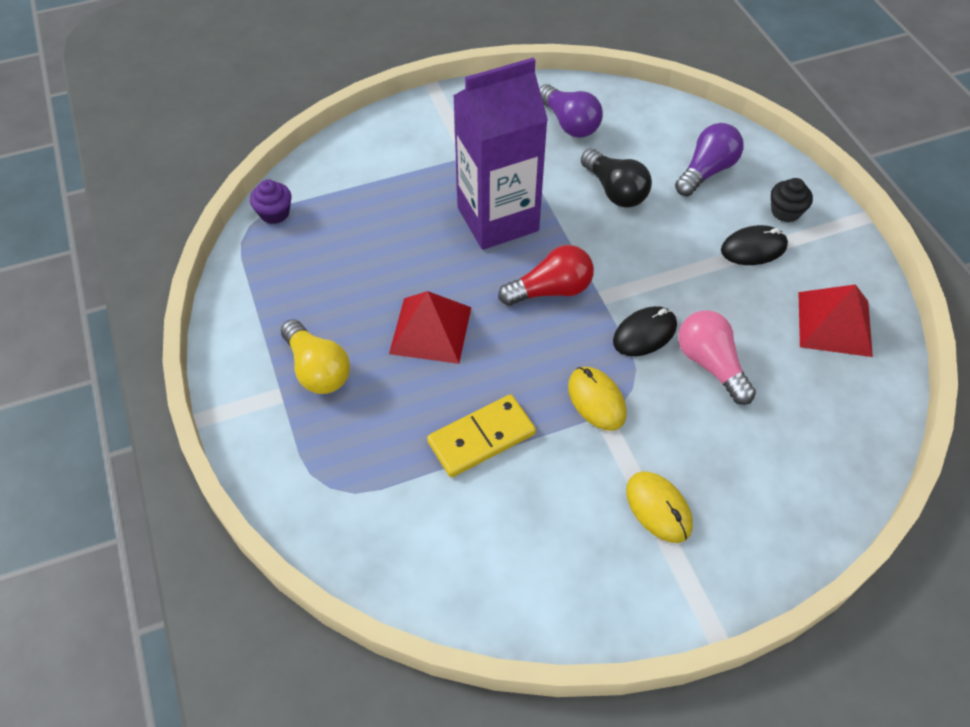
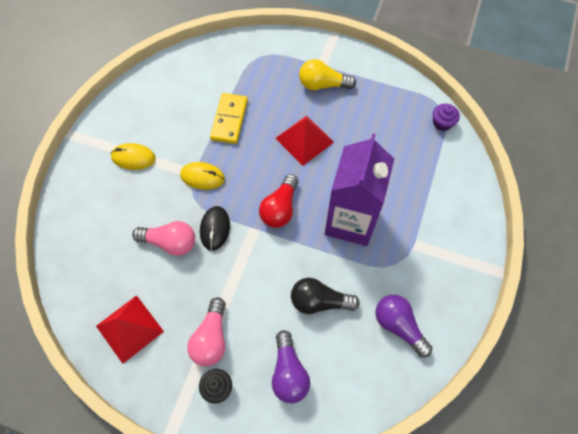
camera: 130 degrees right, 10 degrees up
purple light bulb [539,84,603,138] -> purple light bulb turned 45 degrees clockwise [375,295,432,357]
black mouse [721,225,788,265] -> pink light bulb [187,297,226,366]

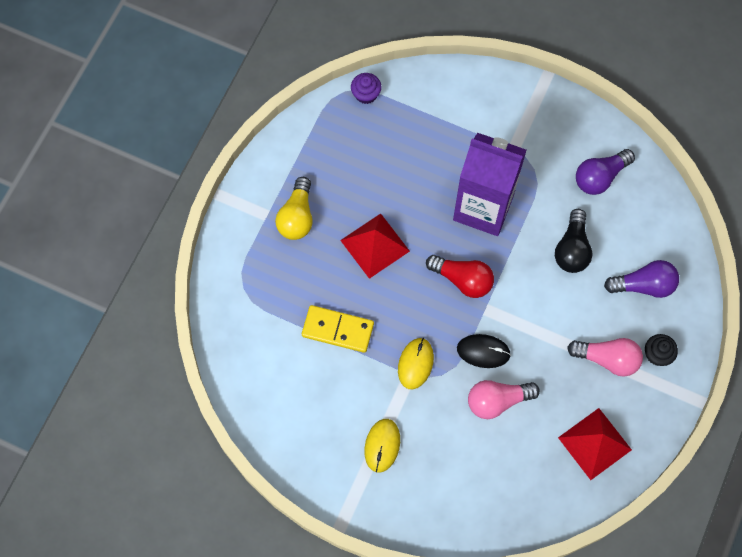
camera: 85 degrees left, 5 degrees up
pink light bulb [132,221,195,256] -> pink light bulb turned 120 degrees counterclockwise [468,380,540,419]

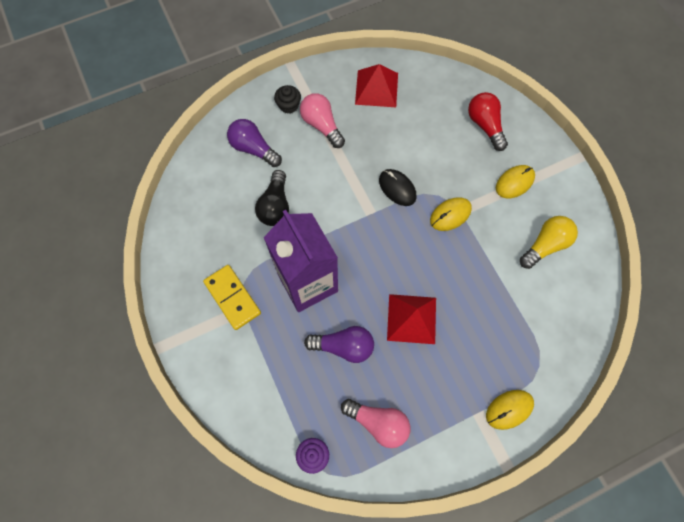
camera: 140 degrees left, 0 degrees up
yellow light bulb [275,177,313,240] -> yellow light bulb moved to [520,216,578,269]
yellow domino [302,305,374,353] -> yellow domino moved to [203,265,261,330]
red light bulb [426,255,494,298] -> red light bulb moved to [468,92,508,151]
pink light bulb [468,380,540,419] -> pink light bulb moved to [341,399,410,448]
black light bulb [555,209,593,273] -> black light bulb turned 135 degrees clockwise [255,170,289,226]
purple light bulb [576,149,635,195] -> purple light bulb moved to [304,326,374,363]
none -> yellow mouse [486,390,534,430]

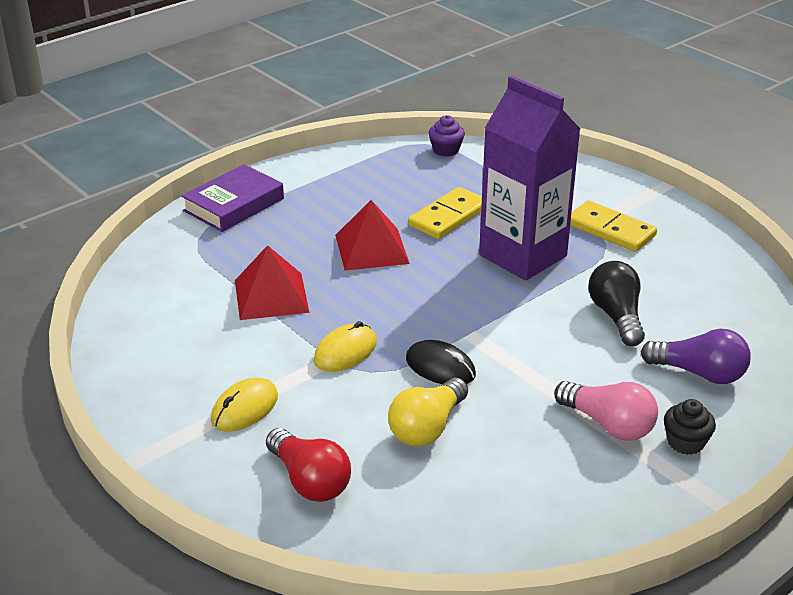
camera: 165 degrees right, 35 degrees down
purple light bulb [304,326,374,363] -> yellow domino [408,187,482,239]
pink light bulb [341,399,410,448] -> none
red pyramid [355,64,398,107] -> red pyramid moved to [235,245,309,320]
yellow mouse [486,390,534,430] -> purple book [181,164,284,232]
yellow light bulb [520,216,578,269] -> yellow light bulb moved to [388,377,468,446]

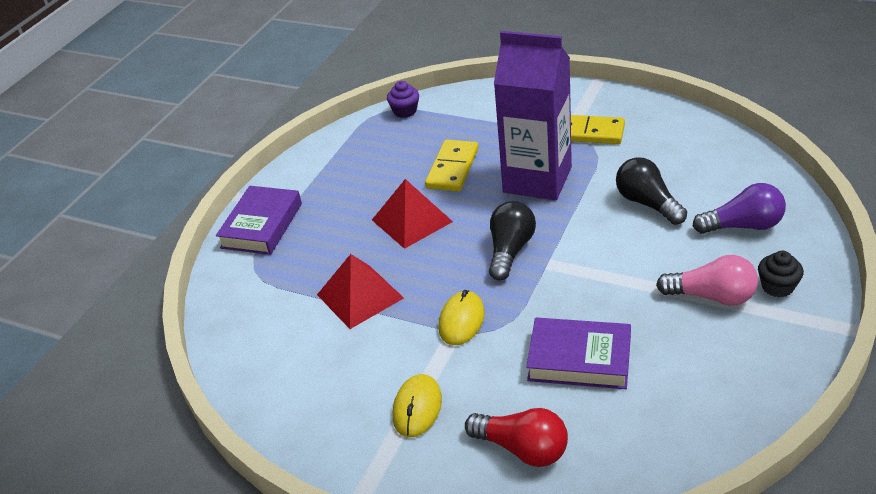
camera: 20 degrees left, 5 degrees up
yellow light bulb [388,377,468,446] -> purple book [526,318,631,389]
black mouse [406,340,476,384] -> none
none -> black light bulb [489,201,536,281]

